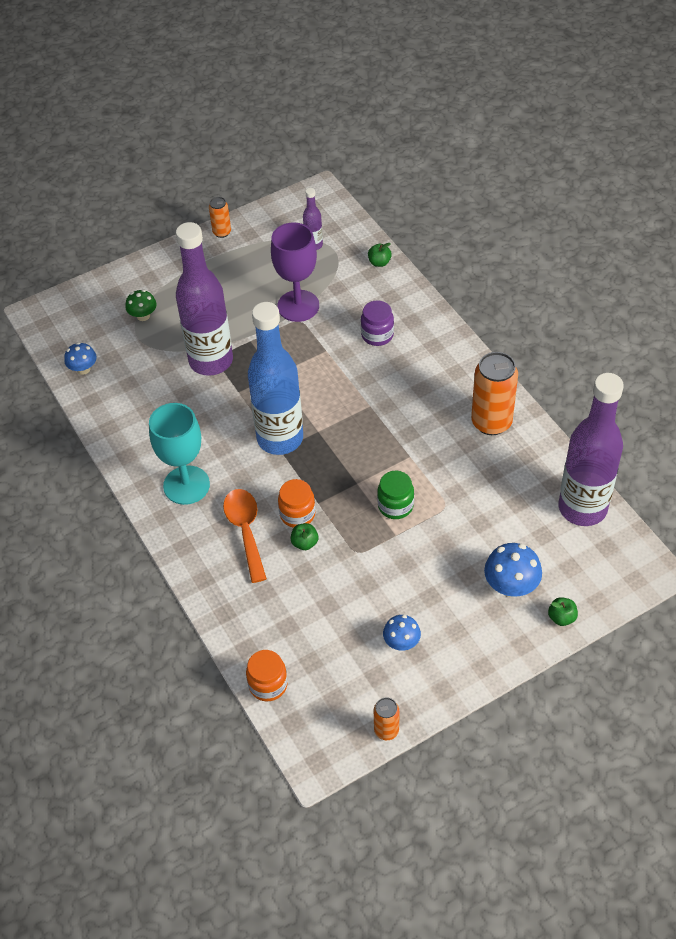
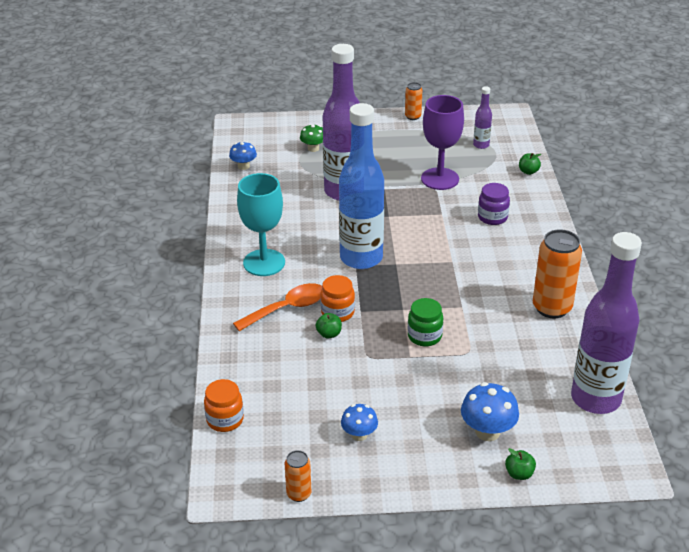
camera: 25 degrees right, 15 degrees down
orange spoon [223,489,267,583] -> orange spoon turned 45 degrees clockwise [233,283,322,331]

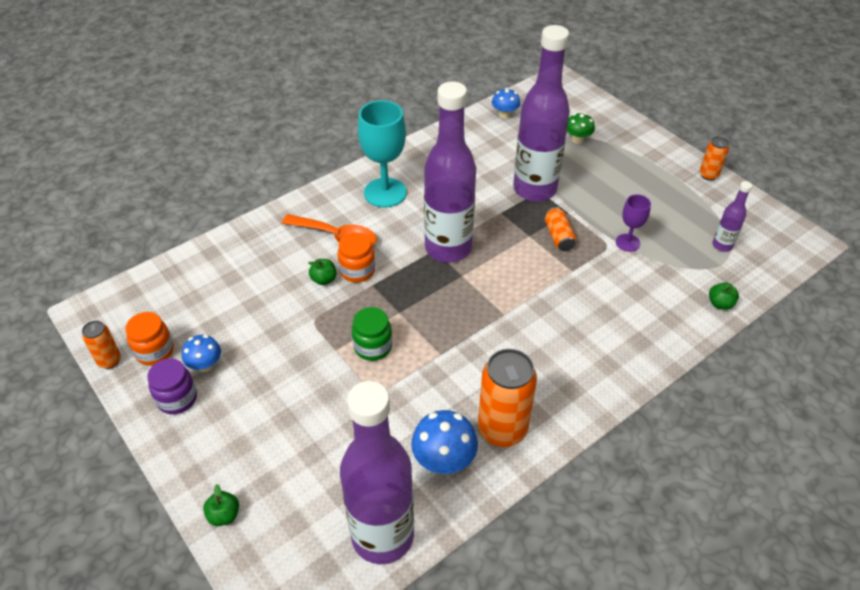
camera: 55 degrees right, 10 degrees up
orange jar [204,379,244,432] -> orange jar moved to [125,312,174,366]
blue bottle [339,103,384,269] -> purple bottle [424,81,476,263]
purple goblet [421,95,464,190] -> purple goblet [616,194,651,252], size x0.53
blue mushroom [461,382,519,441] -> blue mushroom moved to [411,410,478,474]
purple jar [478,183,510,225] -> purple jar moved to [147,358,197,414]
none -> orange can [545,207,576,251]

